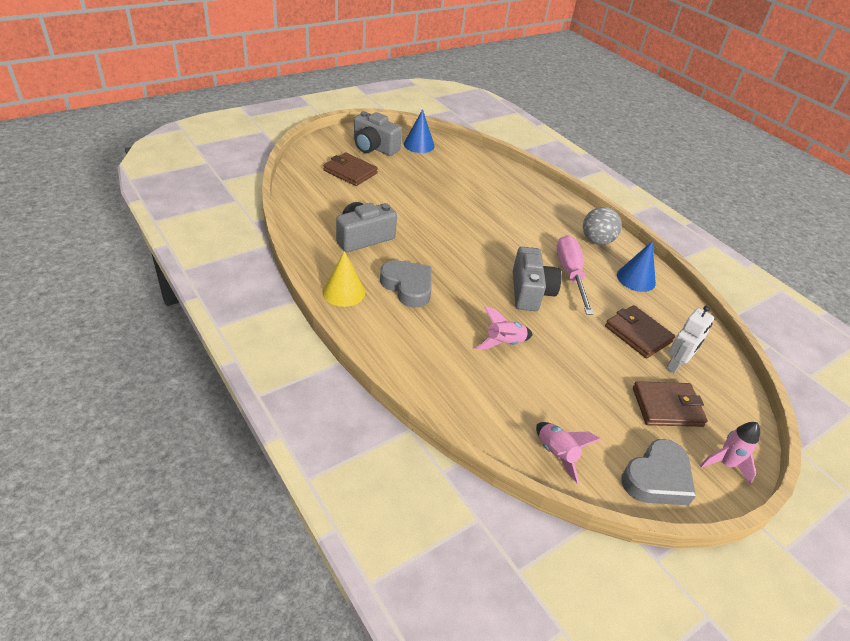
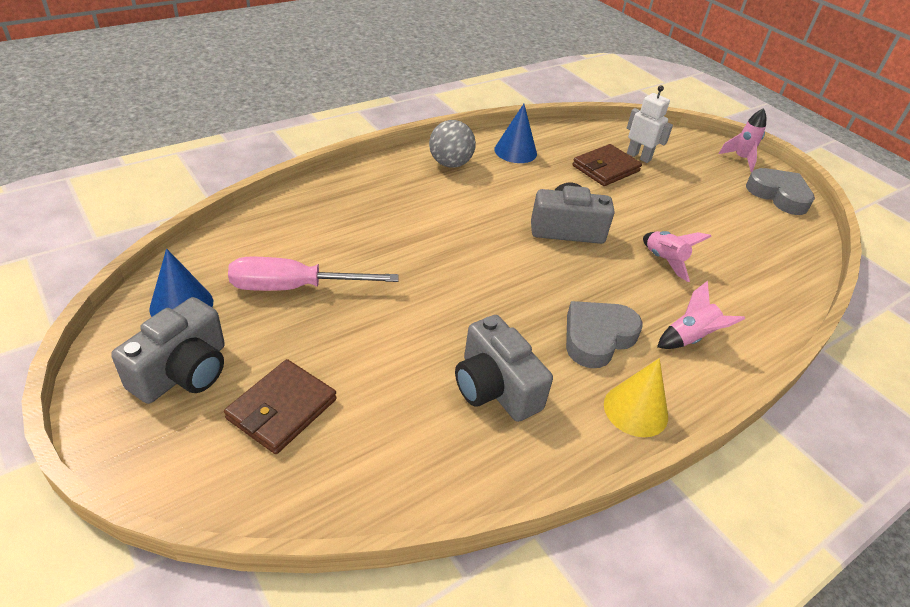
camera: 90 degrees left, 0 degrees up
pink rocket [536,422,602,484] -> pink rocket moved to [657,281,745,349]
pink screwdriver [556,235,594,315] -> pink screwdriver moved to [228,257,399,291]
brown wallet [633,381,708,427] -> none

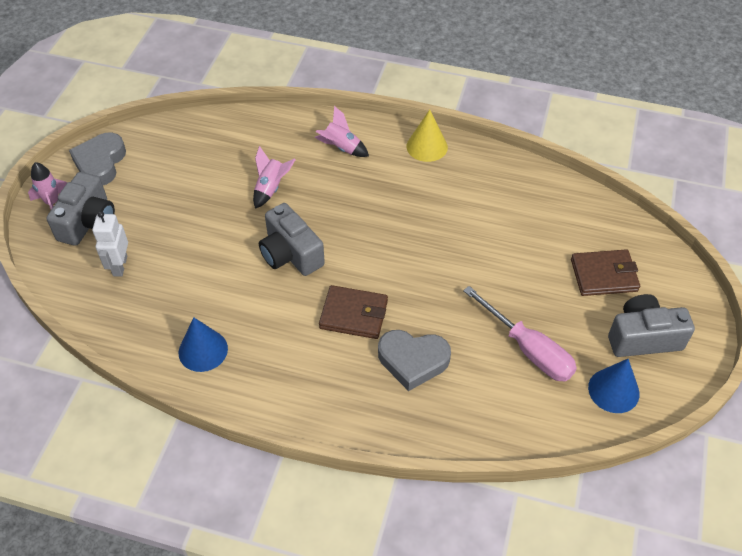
camera: 125 degrees left, 10 degrees up
grey ball [429,120,476,168] -> none
grey camera [455,315,553,422] -> grey camera moved to [47,172,115,246]
grey heart [566,301,643,368] -> grey heart moved to [378,330,451,391]
brown wallet [572,144,642,186] -> brown wallet moved to [319,285,388,339]

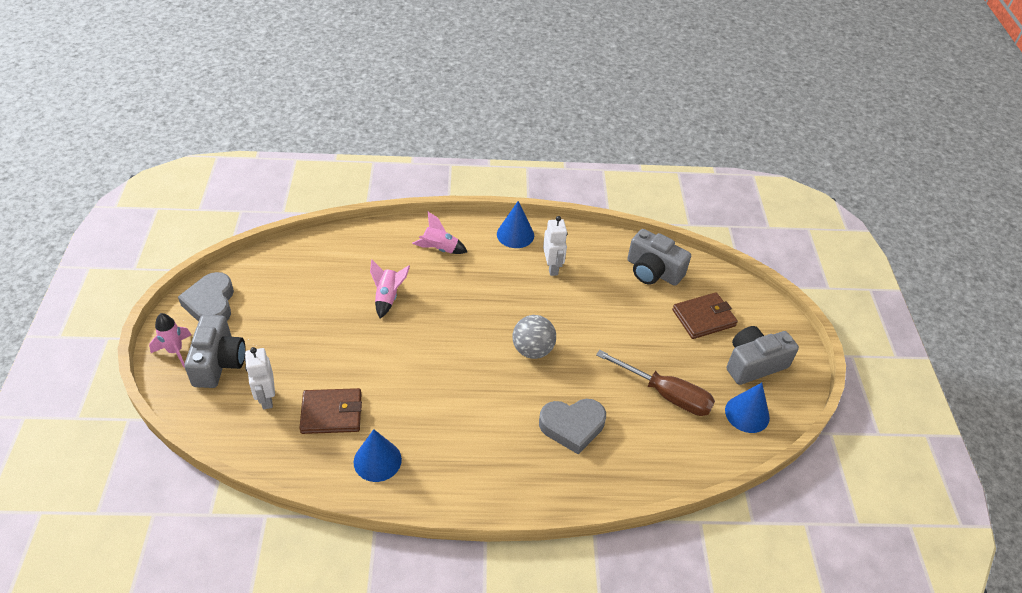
camera: 20 degrees left, 5 degrees down
grey camera [259,203,325,276] -> grey camera moved to [627,229,691,286]
brown wallet [319,285,388,339] -> brown wallet moved to [299,388,362,434]
yellow cone [407,109,448,162] -> blue cone [497,201,534,248]
pink screwdriver [463,286,577,382] -> brown screwdriver [596,350,715,416]
none -> grey ball [513,315,556,359]
none -> white robot [543,216,567,276]

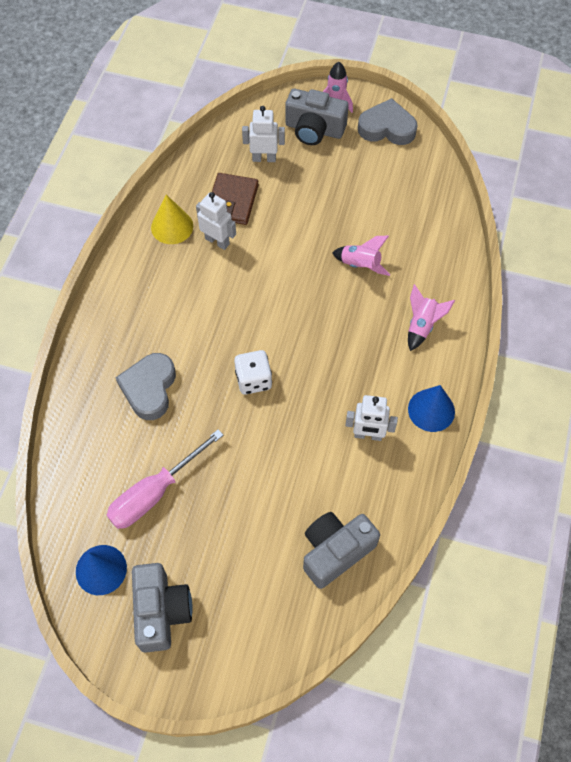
camera: 110 degrees right, 15 degrees up
blue cone [354,429,402,482] -> yellow cone [151,194,193,244]
grey ball [513,315,556,359] -> white dice [234,350,272,395]
brown screwdriver [596,350,715,416] -> pink screwdriver [107,430,223,529]
brown wallet [672,292,738,339] -> none
none -> white robot [196,192,236,250]

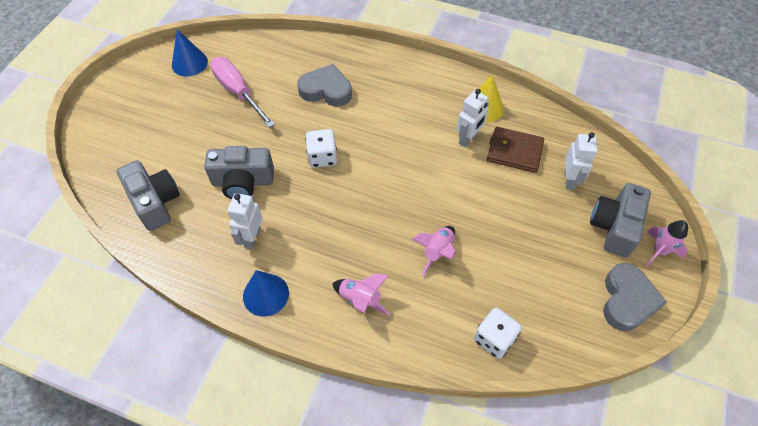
camera: 95 degrees right, 5 degrees down
grey camera [132,563,193,653] -> grey camera moved to [204,146,274,199]
none -> white dice [474,308,522,359]

